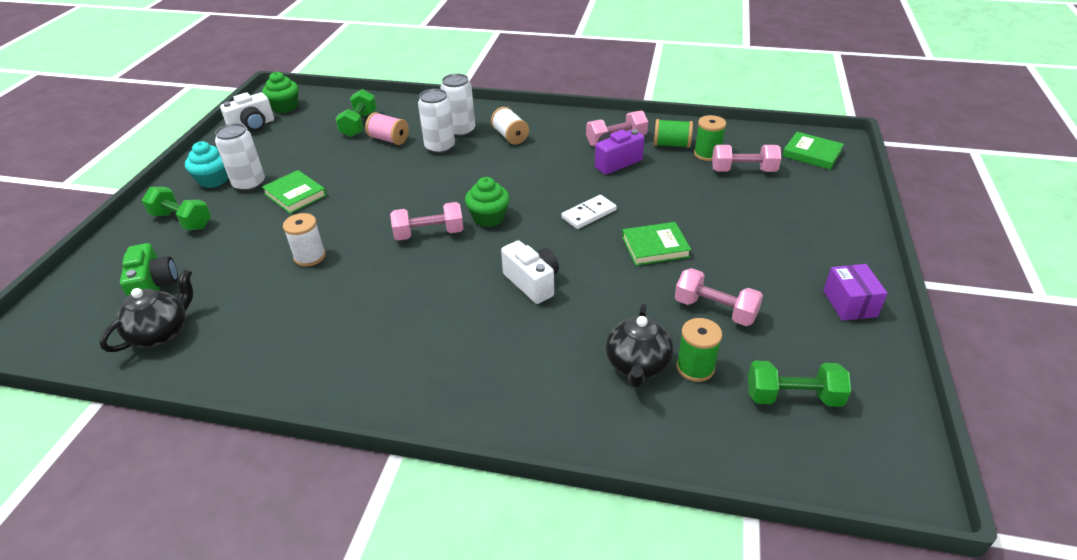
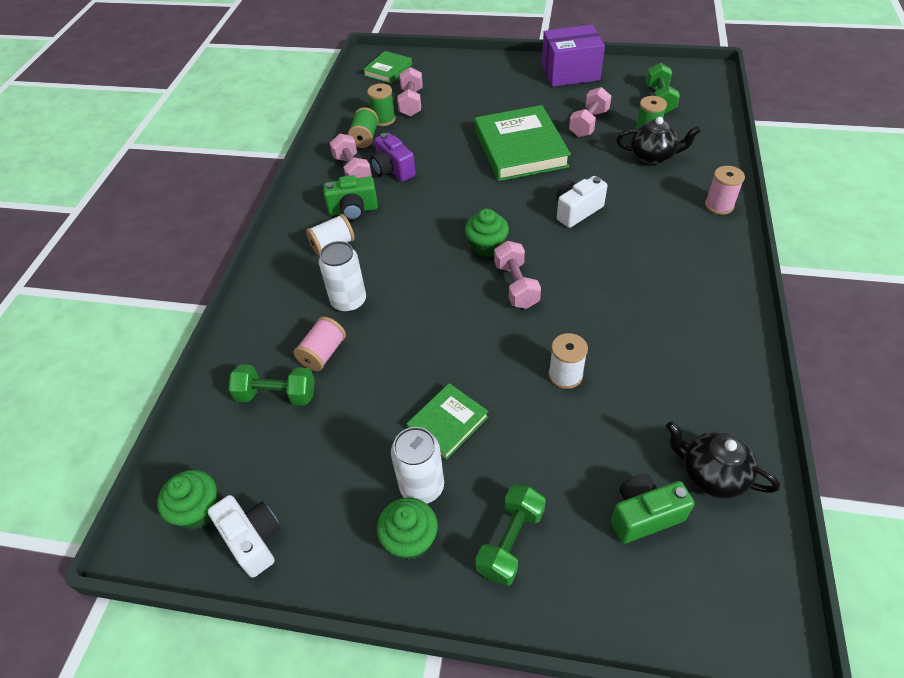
camera: 90 degrees left, 10 degrees up
turquoise cupcake [185,141,228,188] -> green cupcake [377,498,438,560]
white can [440,73,475,137] -> none
white domino [562,195,617,229] -> none
green book [622,222,691,266] -> green book [475,105,571,181], size x1.92
purple box [823,264,888,321] -> purple box [542,25,605,87], size x1.73
none -> green camera [323,175,378,221]
none -> pink spool [705,166,745,215]

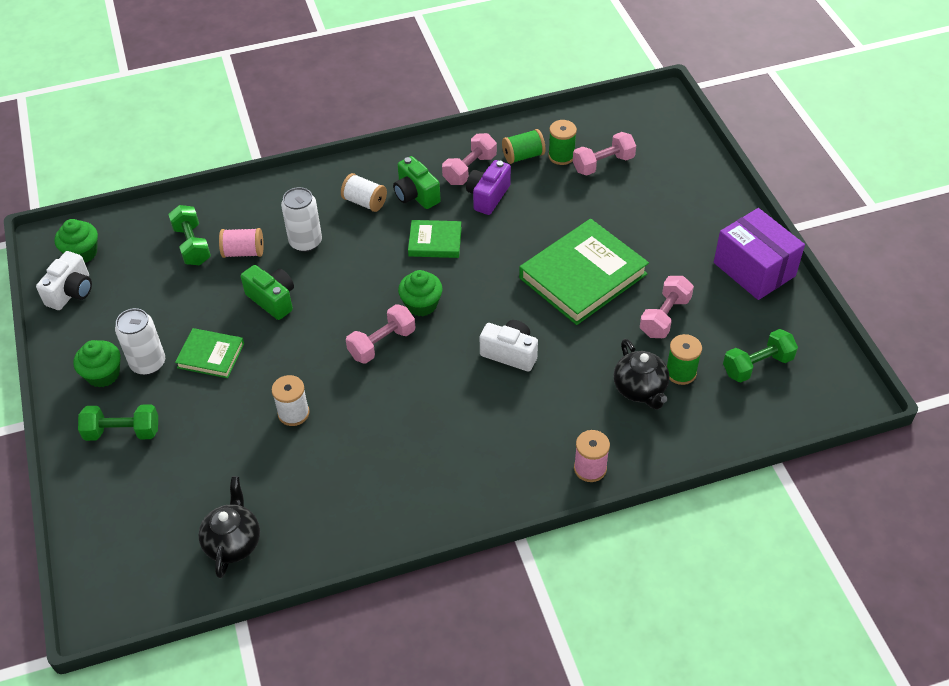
camera: 60 degrees right, 0 degrees up
green book [363,51,412,84] -> green book moved to [408,220,462,258]
pink dumbbell [569,87,611,137] -> pink dumbbell turned 60 degrees counterclockwise [640,276,694,338]
green camera [611,474,694,544] -> green camera moved to [241,265,294,320]

